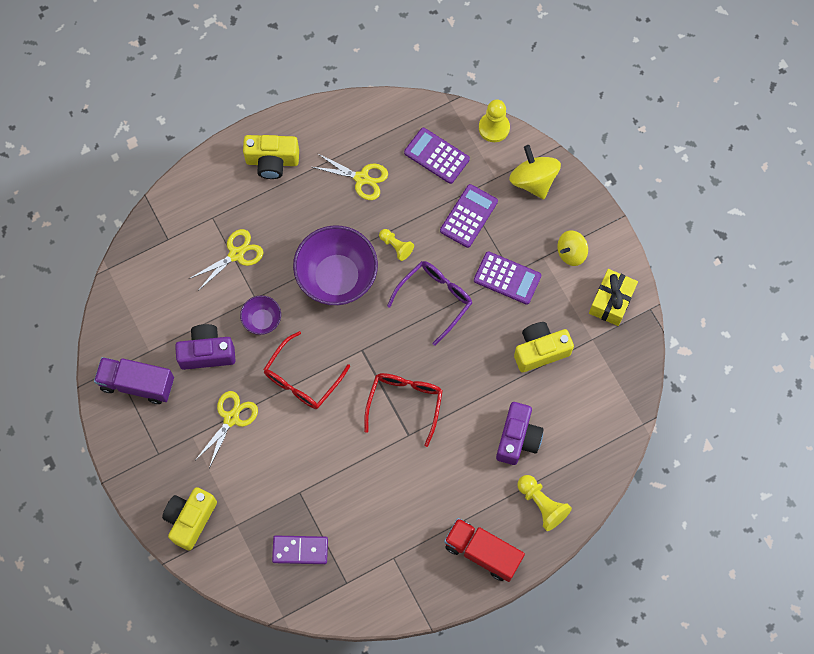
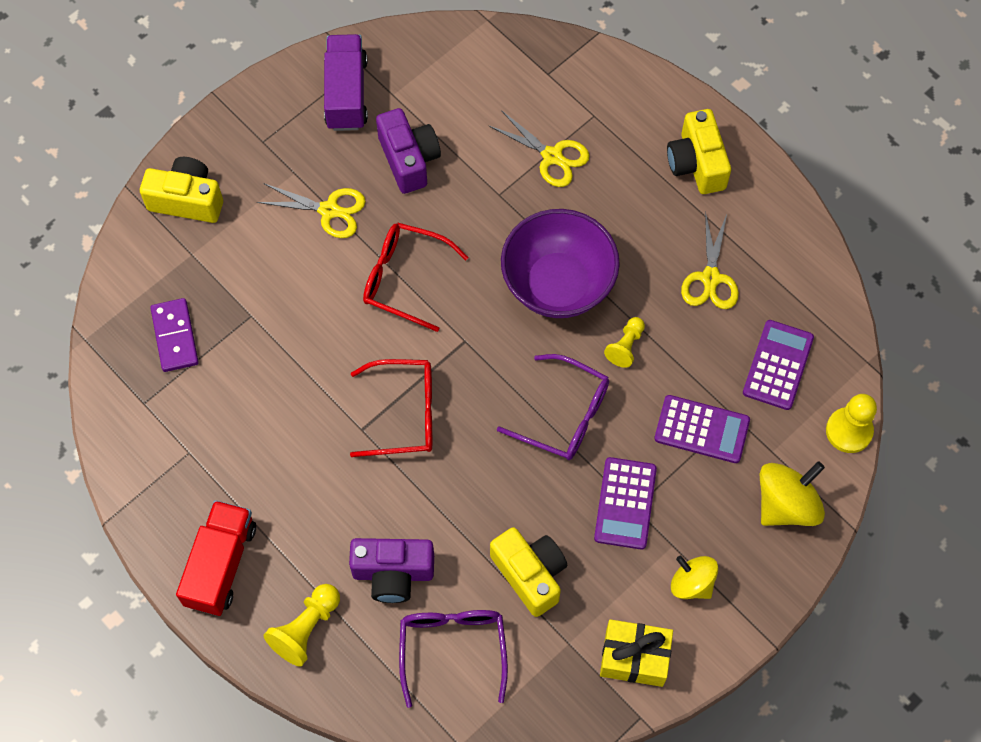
camera: 75 degrees right, 5 degrees down
purple bowl [240,295,281,335] -> none
none -> purple glasses [399,610,508,708]

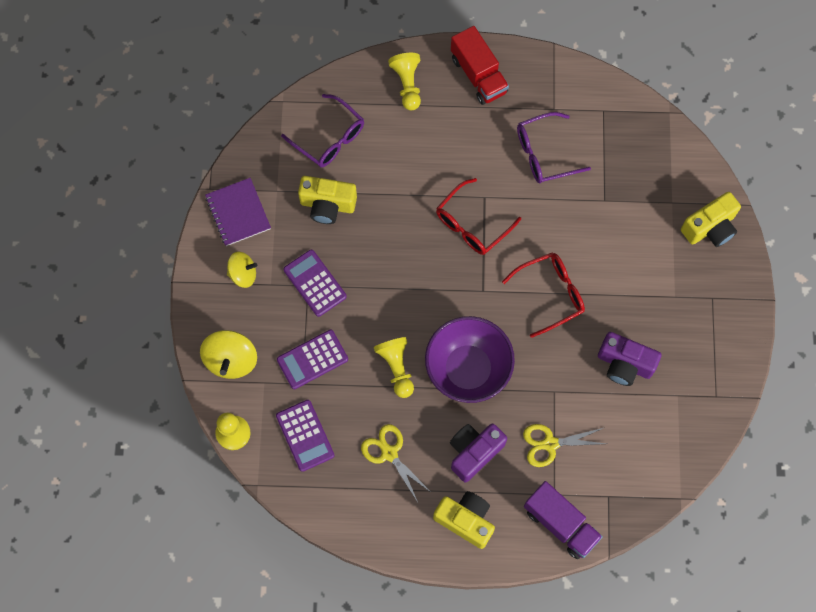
camera: 135 degrees right, 5 degrees up
purple domino [151,298,199,372] -> none
yellow scissors [257,183,366,238] -> none
purple truck [324,34,368,131] -> purple truck moved to [524,481,603,559]
purple camera [349,538,434,603] -> purple camera moved to [450,424,507,483]
purple glasses [497,354,609,460] -> purple glasses moved to [517,112,591,183]
yellow gift [600,619,673,687] -> purple notebook [205,178,271,246]
yellow pawn [604,317,645,368] -> yellow pawn [374,337,414,398], size x1.50

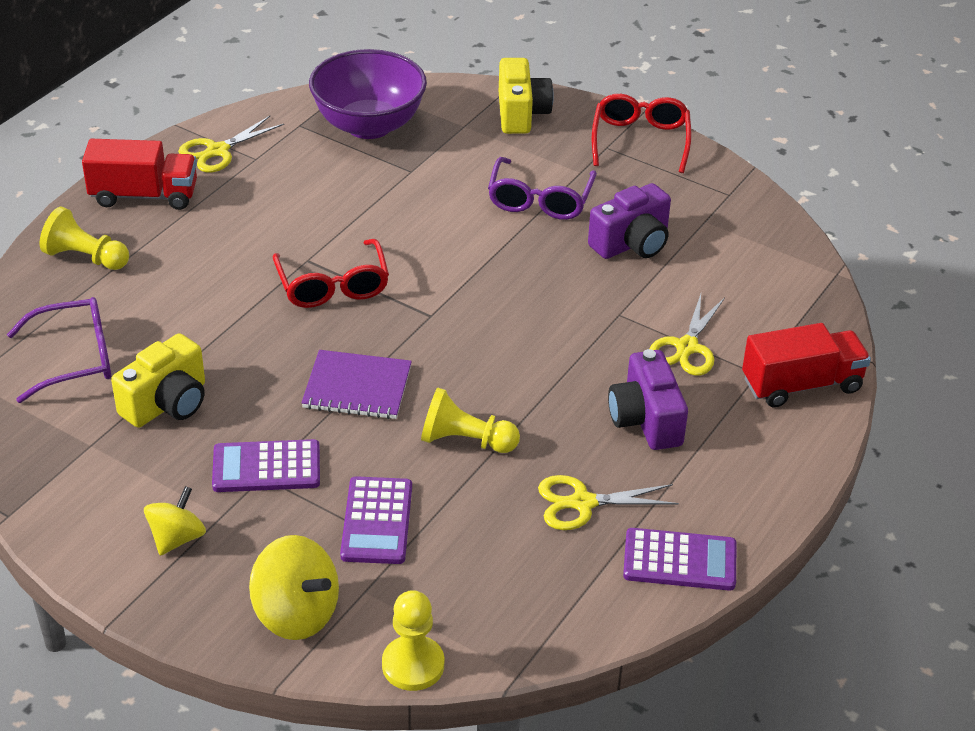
camera: 60 degrees left, 30 degrees down
purple notebook [205,178,271,246] -> purple notebook moved to [301,350,412,419]
purple calculator [276,400,334,472] -> purple calculator moved to [623,528,736,591]
purple bowl [425,316,515,403] -> purple bowl moved to [309,49,427,139]
yellow camera [433,491,495,549] -> none
red glasses [502,252,585,338] -> red glasses moved to [592,94,691,173]
purple glasses [517,112,591,183] -> purple glasses moved to [488,157,597,220]
purple truck [524,481,603,559] -> red truck [742,323,871,407]
none -> yellow scissors [178,116,284,173]

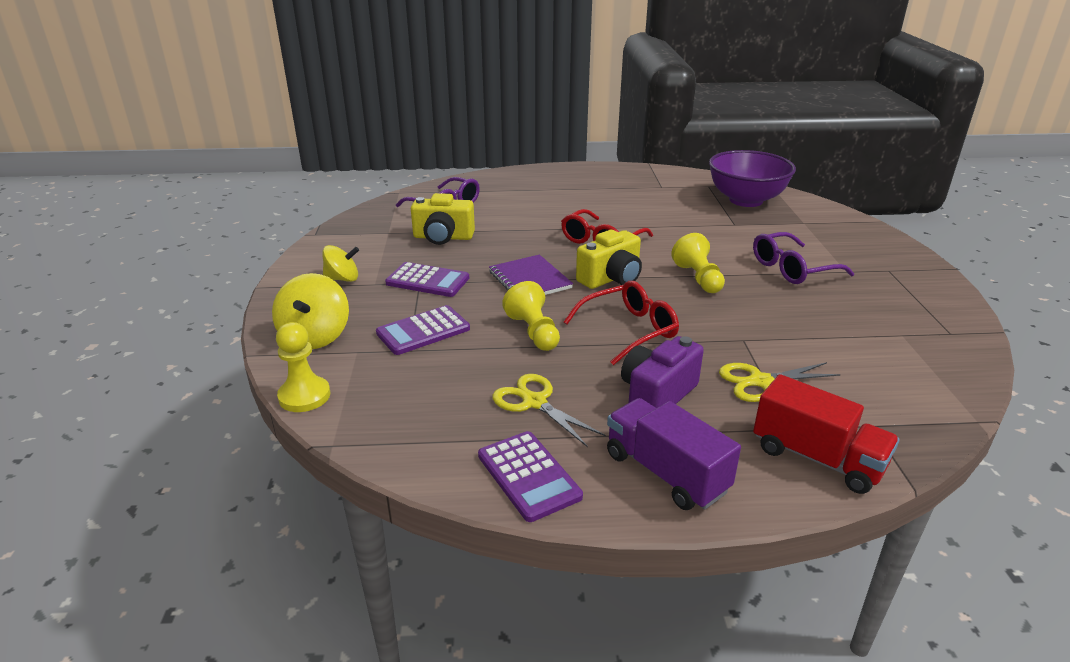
camera: 55 degrees right, 10 degrees down
yellow pawn [40,207,129,270] -> yellow pawn moved to [671,233,725,293]
red truck [82,139,197,210] -> none
yellow scissors [178,116,284,173] -> none
purple calculator [212,439,320,492] -> purple calculator turned 150 degrees clockwise [385,262,469,297]
yellow camera [499,58,554,134] -> yellow camera moved to [576,230,642,289]
purple camera [588,183,671,259] -> none
red glasses [592,94,691,173] -> red glasses moved to [564,281,679,365]
none -> purple truck [607,398,741,510]

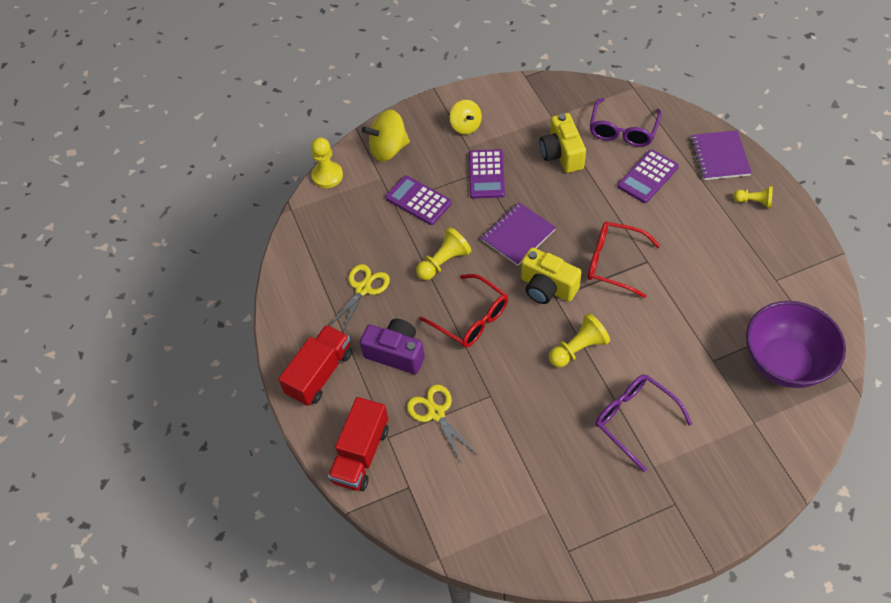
camera: 75 degrees right, 25 degrees up
purple calculator [478,431,583,522] -> purple calculator moved to [618,150,679,203]
purple truck [607,398,741,510] -> red truck [278,325,352,406]
none -> purple notebook [691,130,752,180]
none -> yellow pawn [733,186,773,208]

